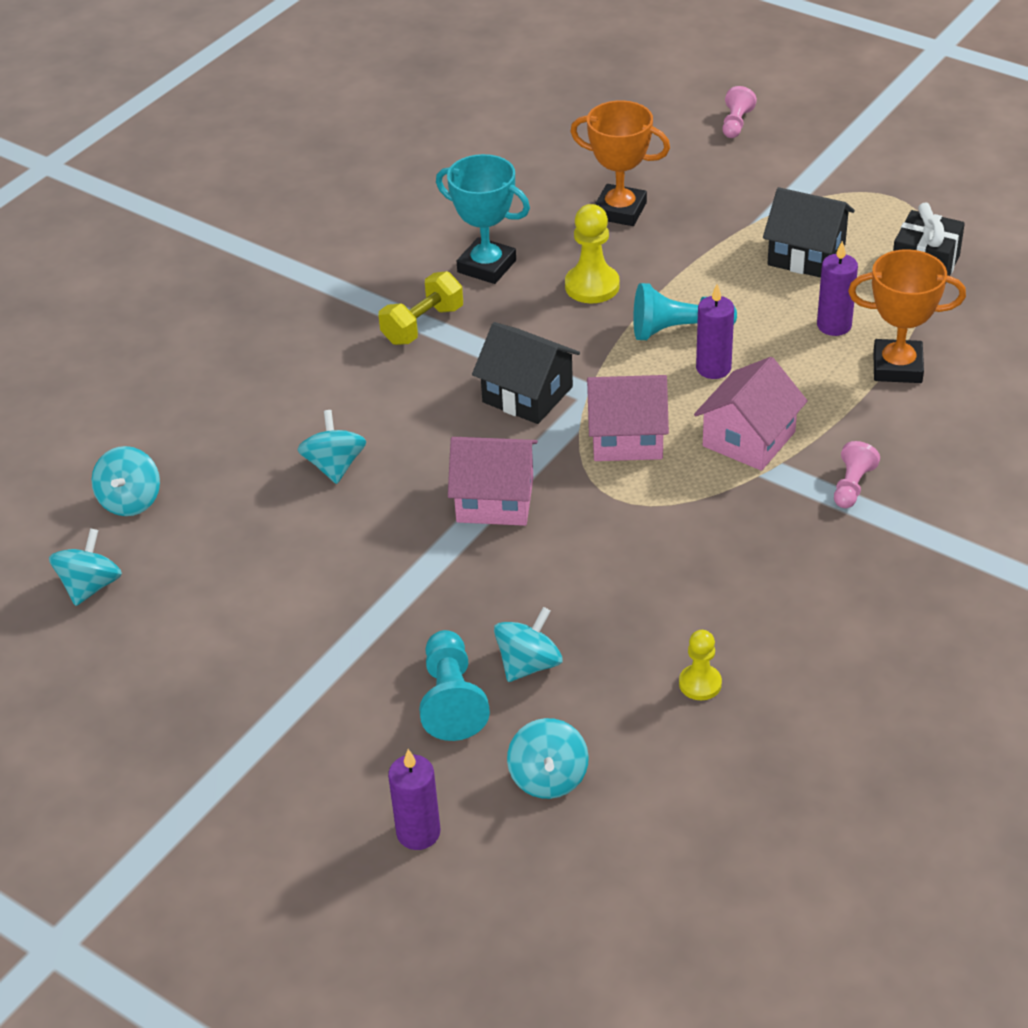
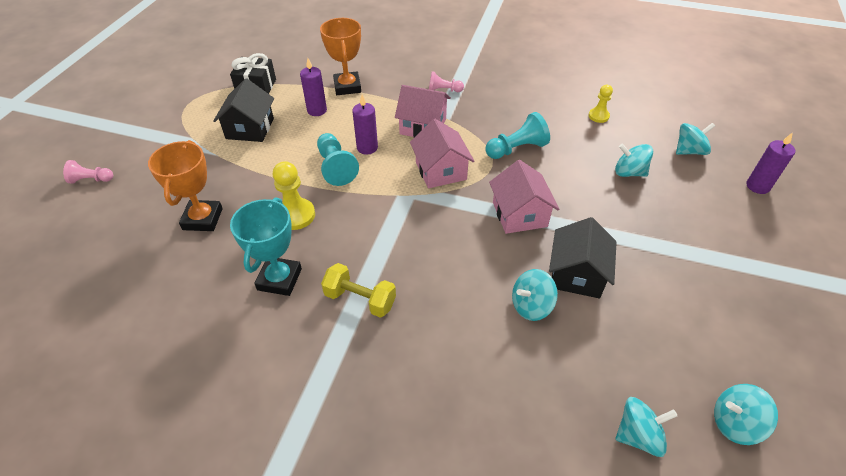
camera: 110 degrees left, 5 degrees up
turquoise pawn [419,630,490,741] -> turquoise pawn moved to [486,112,550,159]
black house [472,322,580,424] -> black house moved to [549,217,617,298]

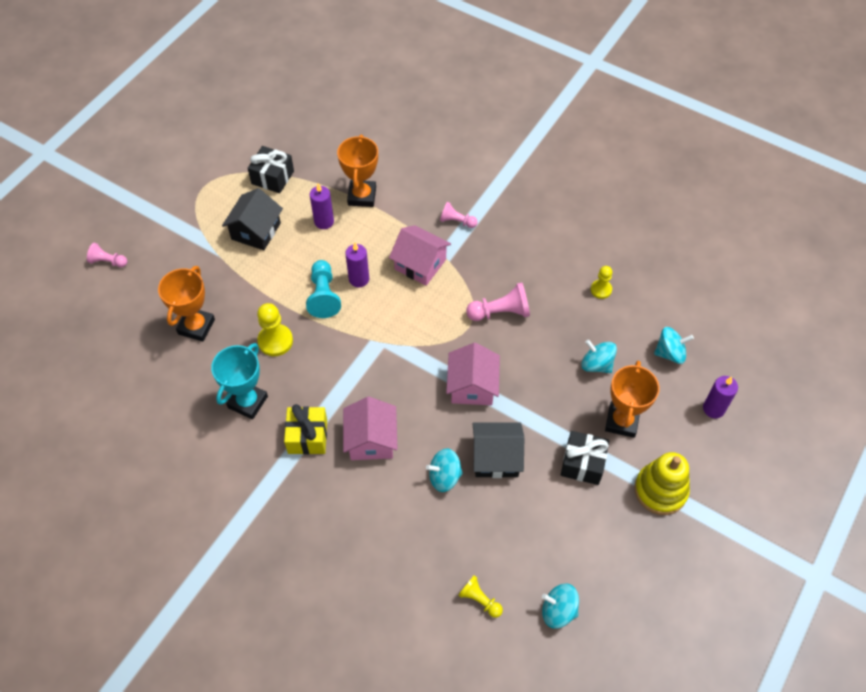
camera: 15 degrees right, 10 degrees up
yellow dumbbell [321,263,396,318] -> yellow gift [284,404,327,455]
pink house [410,119,475,188] -> pink house moved to [343,397,398,460]
turquoise pawn [486,112,550,159] -> pink pawn [466,283,530,321]
black house [549,217,617,298] -> black house turned 60 degrees clockwise [472,422,524,478]
turquoise spinning top [615,397,677,457] -> yellow pawn [458,575,503,618]
none -> black gift [561,431,609,485]
none -> orange trophy [605,361,659,438]
none -> yellow stacking toy [634,452,690,515]

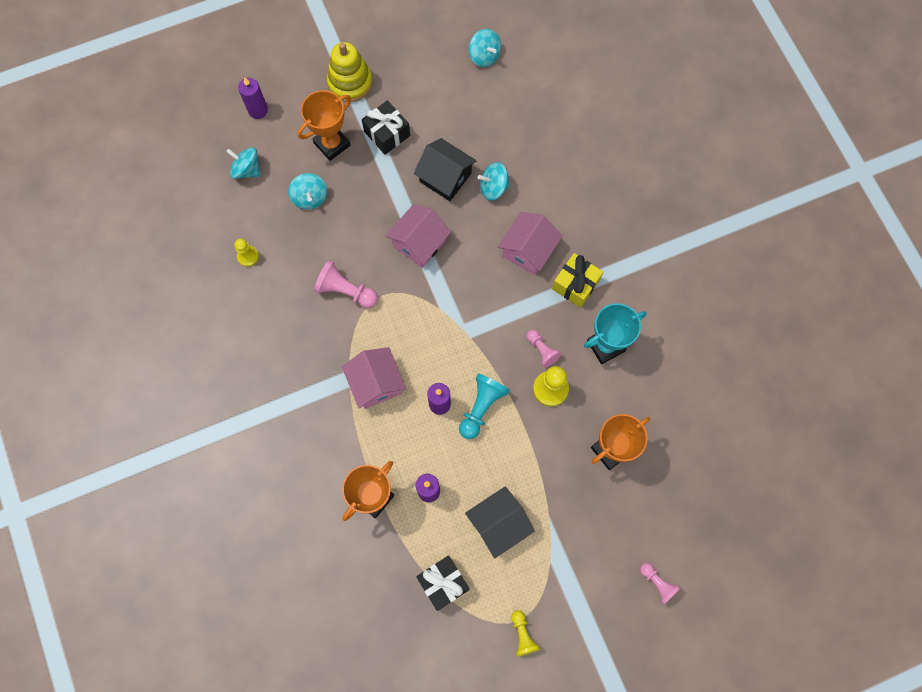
camera: 145 degrees left, 15 degrees up
turquoise spinning top [426,448,463,492] -> turquoise spinning top turned 150 degrees clockwise [478,162,510,201]
pink pawn [440,202,478,228] -> pink pawn moved to [527,330,562,367]
yellow pawn [458,575,503,618] -> yellow pawn moved to [511,610,540,657]

